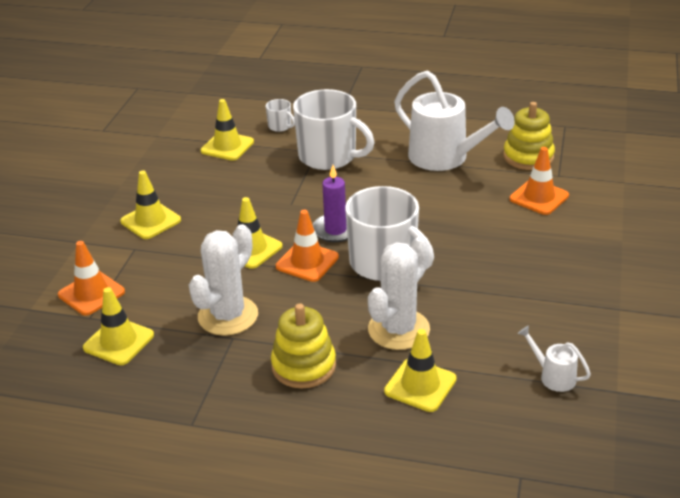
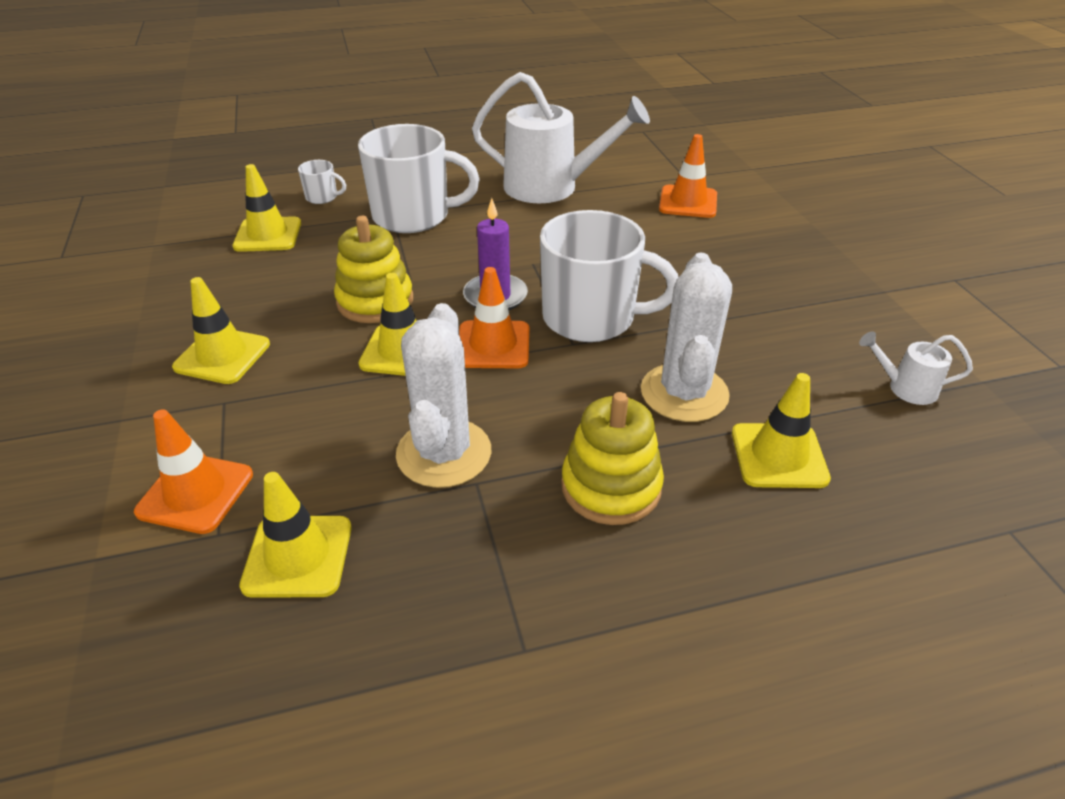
camera: 30 degrees left, 5 degrees up
yellow stacking toy [503,102,555,170] -> yellow stacking toy moved to [334,216,413,323]

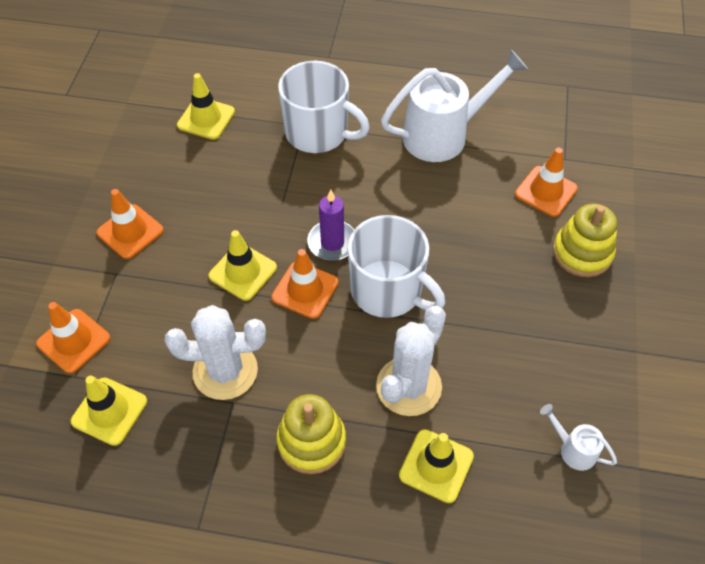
camera: 25 degrees right, 15 degrees up
yellow traffic cone [172,277,270,384] -> orange traffic cone [96,189,164,259]
white mug [298,160,346,204] -> none
yellow stacking toy [334,216,413,323] -> yellow stacking toy moved to [553,204,617,277]
white cactus [396,303,491,488] -> white cactus turned 60 degrees clockwise [164,305,266,400]
white watering can [472,72,650,203] -> white watering can turned 60 degrees counterclockwise [381,49,528,162]

